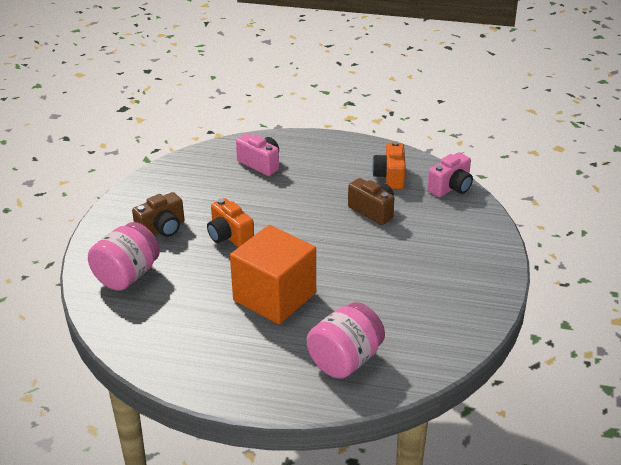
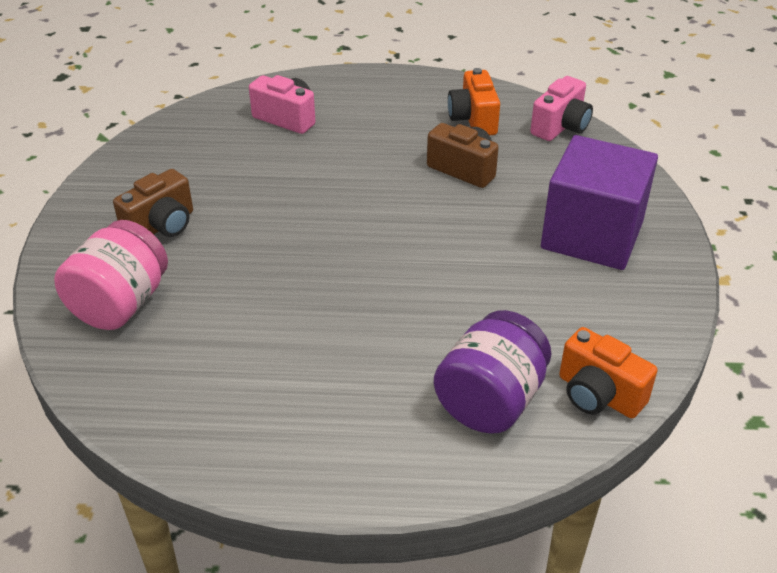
camera: 10 degrees left, 5 degrees up
orange camera [207,198,254,248] -> orange camera moved to [559,327,658,418]
orange cube [230,225,316,324] -> none
pink jar [307,302,385,379] -> purple jar [434,310,551,434]
none -> purple cube [541,135,658,270]

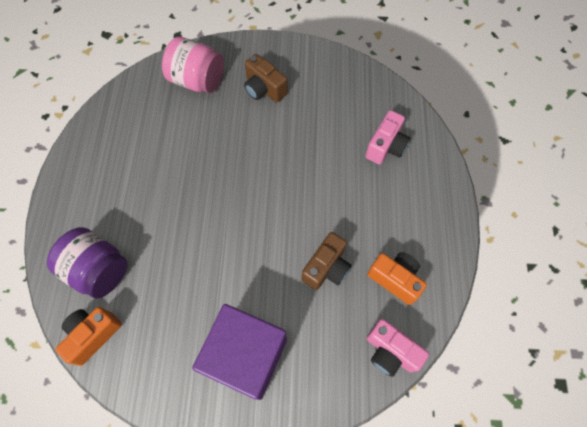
camera: 90 degrees right, 25 degrees up
orange camera [448,68,500,135] -> orange camera turned 45 degrees clockwise [367,252,427,305]

